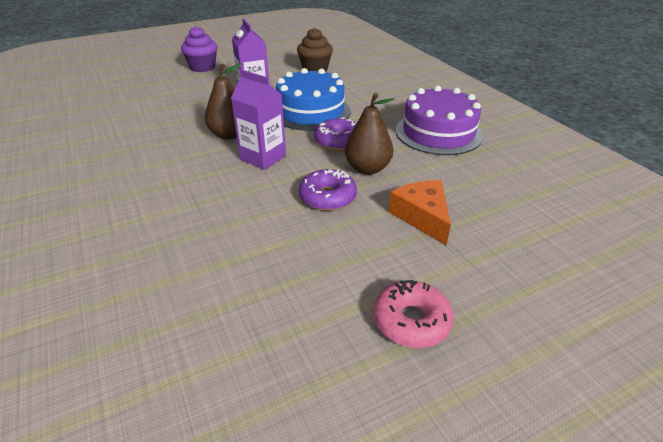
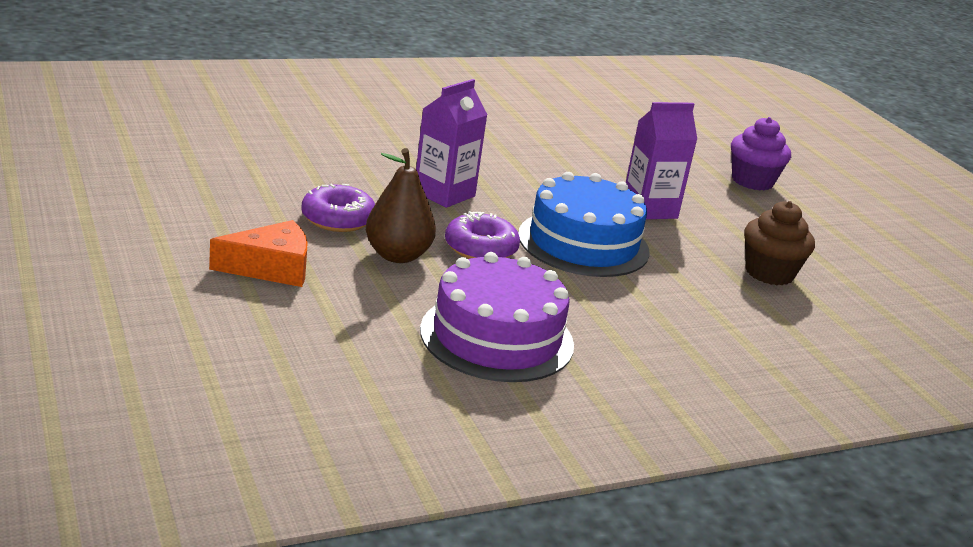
camera: 90 degrees right, 10 degrees down
brown pear [205,63,242,140] -> none
pink donut [373,280,454,348] -> none

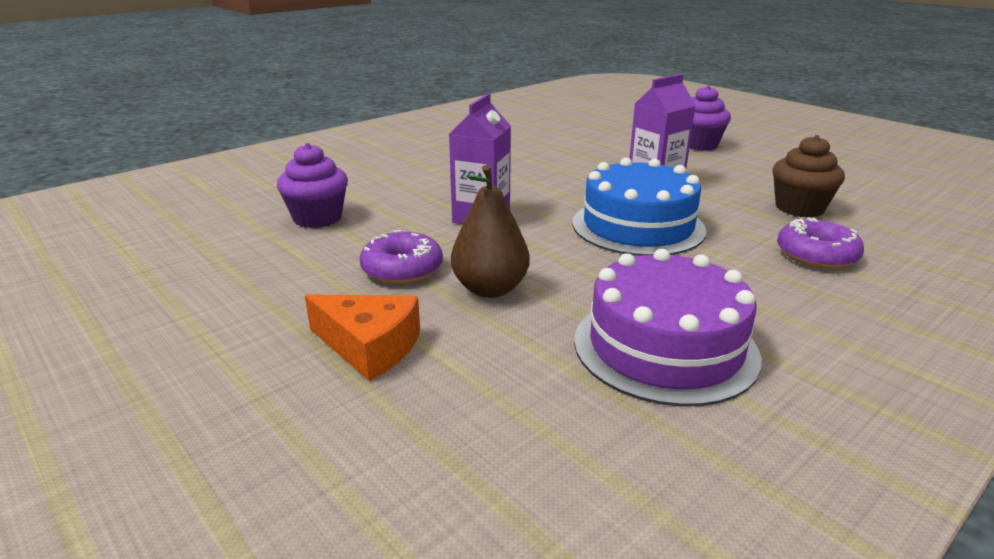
camera: 15 degrees left, 0 degrees up
orange cheese [209,220,308,287] -> orange cheese turned 60 degrees clockwise [305,294,420,381]
purple donut [445,211,520,259] -> purple donut moved to [777,217,864,269]
none -> purple cupcake [277,143,348,228]

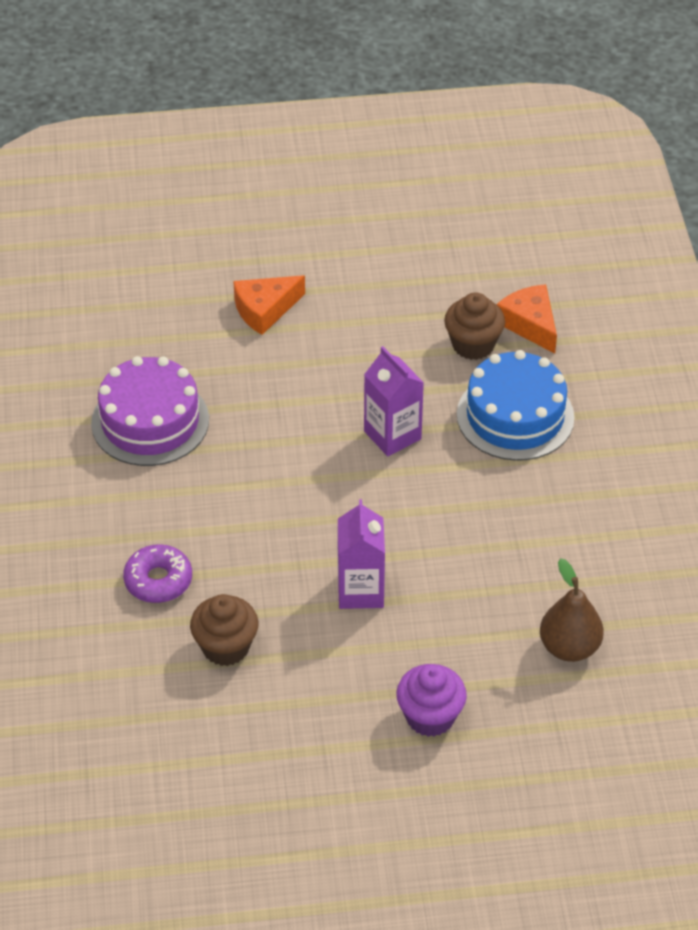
camera: 125 degrees right, 20 degrees up
purple cupcake [277,143,348,228] -> brown cupcake [444,293,505,360]
purple donut [360,230,443,284] -> none
brown pear [451,165,530,298] -> brown pear moved to [540,558,604,662]
blue cake [572,158,706,256] -> blue cake moved to [457,350,574,461]
none -> orange cheese [496,284,557,354]

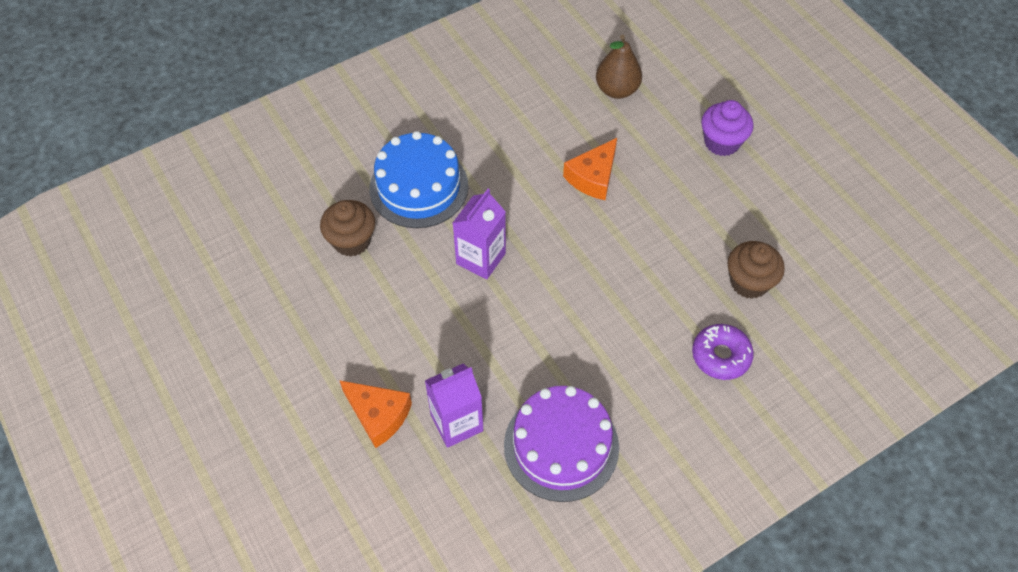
camera: 115 degrees left, 10 degrees up
purple carton [338,499,385,609] -> purple carton moved to [425,363,483,448]
orange cheese [496,284,557,354] -> orange cheese moved to [563,138,617,200]

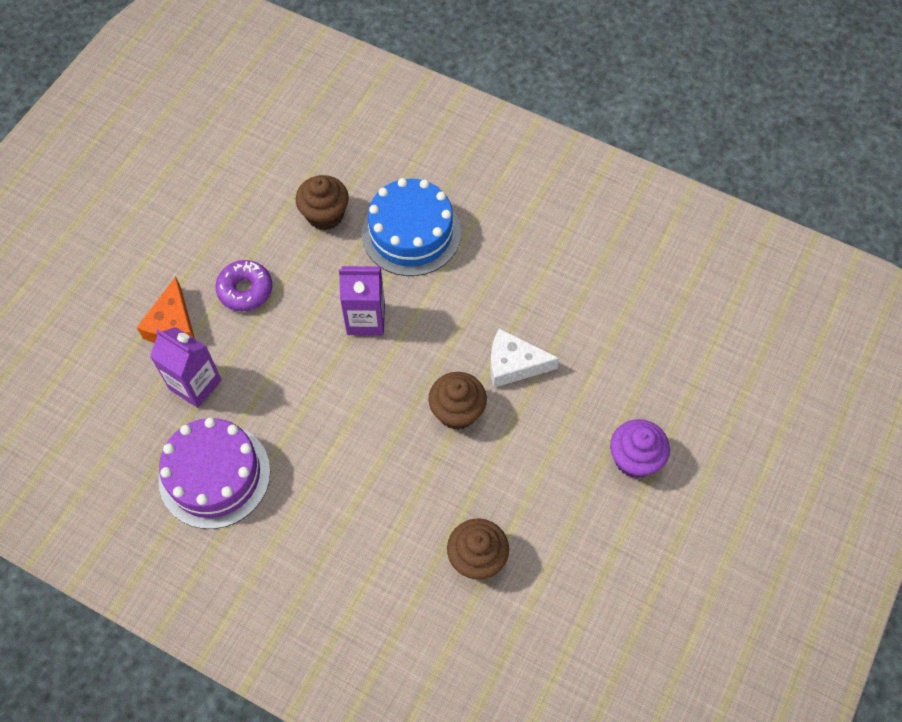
camera: 60 degrees right, 5 degrees up
orange cheese [563,138,617,200] -> white cheese [490,328,560,388]
brown pear [596,35,642,99] -> none
purple donut [692,324,754,380] -> purple donut moved to [215,260,272,311]
none -> brown cupcake [428,372,487,430]

